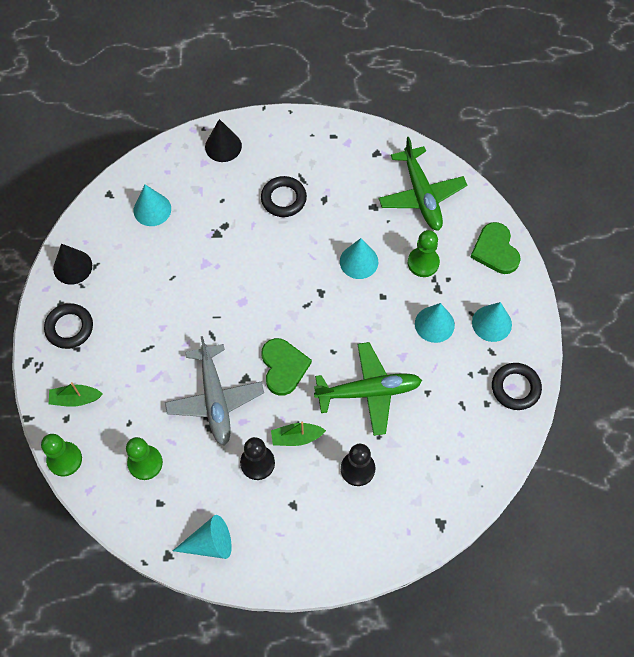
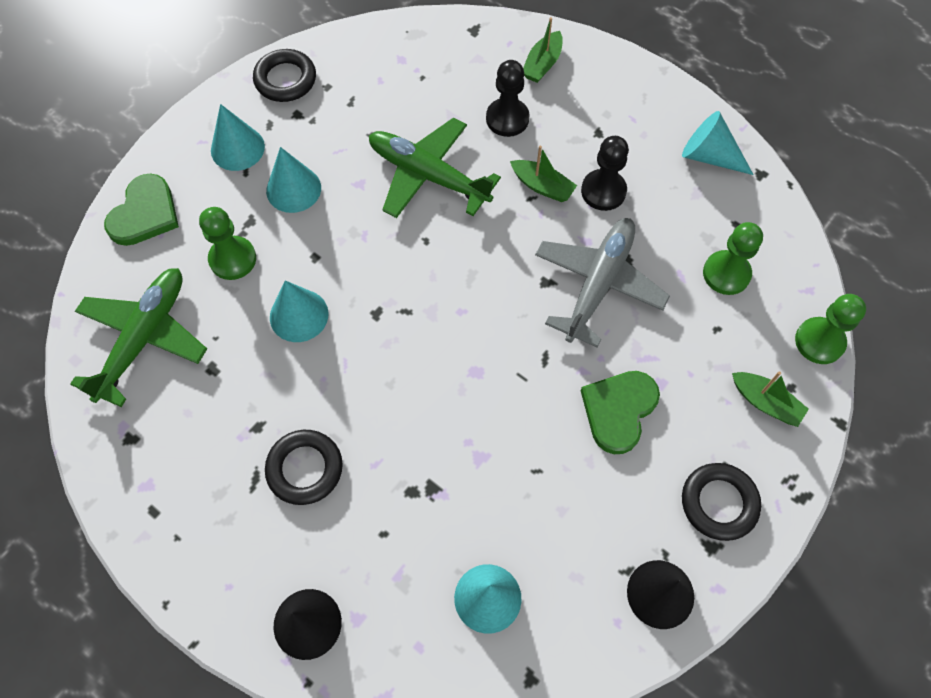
camera: 140 degrees left, 0 degrees up
green heart [261,338,312,396] -> green heart moved to [581,371,660,454]
none -> green boat [523,17,563,83]

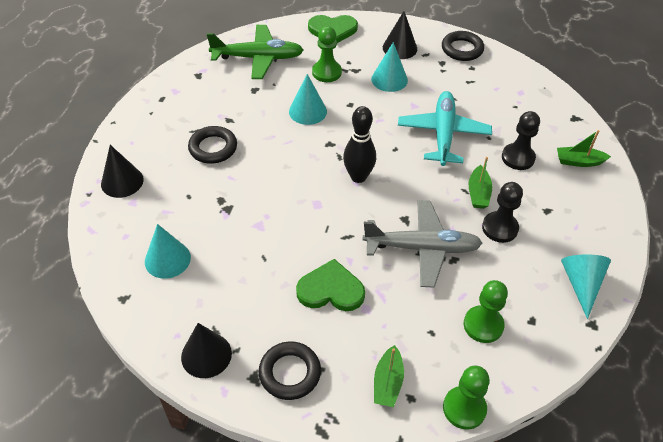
camera: 65 degrees right, 15 degrees down
turquoise cone [211,104,265,171] -> black cone [383,11,417,59]
green plane [369,117,501,218] -> turquoise plane [398,91,492,166]
none -> black bowling pin [343,106,376,183]

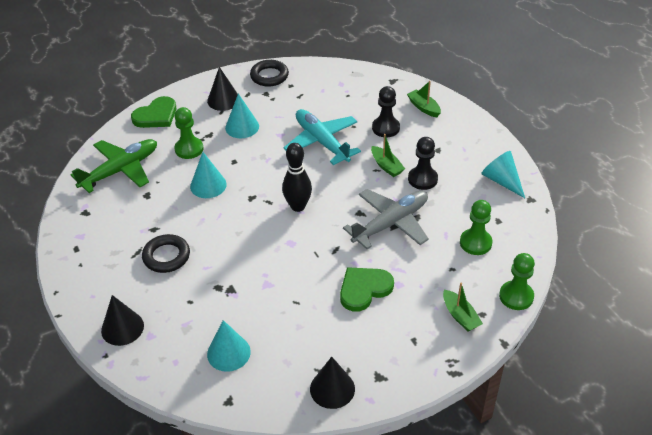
camera: 40 degrees left, 5 degrees down
black ring [259,341,321,400] -> none
green boat [557,130,611,167] -> green boat turned 90 degrees clockwise [407,81,441,117]

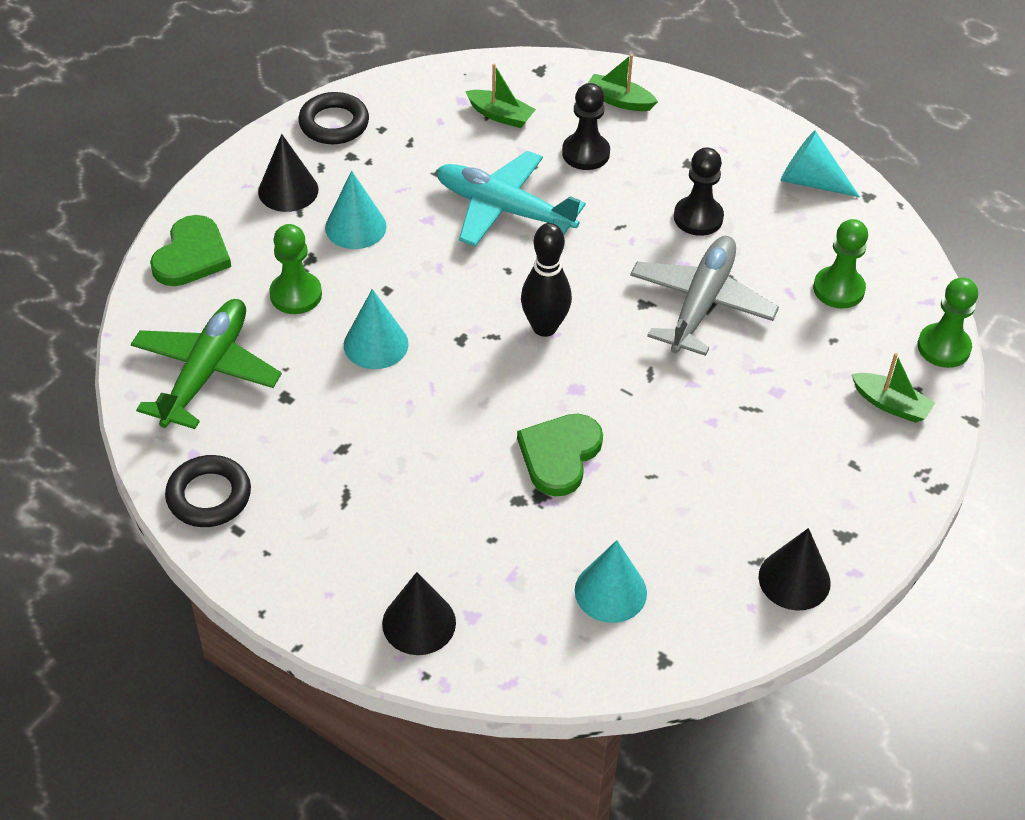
camera: 30 degrees left, 5 degrees up
black ring [142,234,190,273] -> black ring moved to [165,455,251,527]
green heart [340,267,394,312] -> green heart moved to [517,414,603,496]
green boat [371,134,405,177] -> green boat moved to [465,64,536,128]

